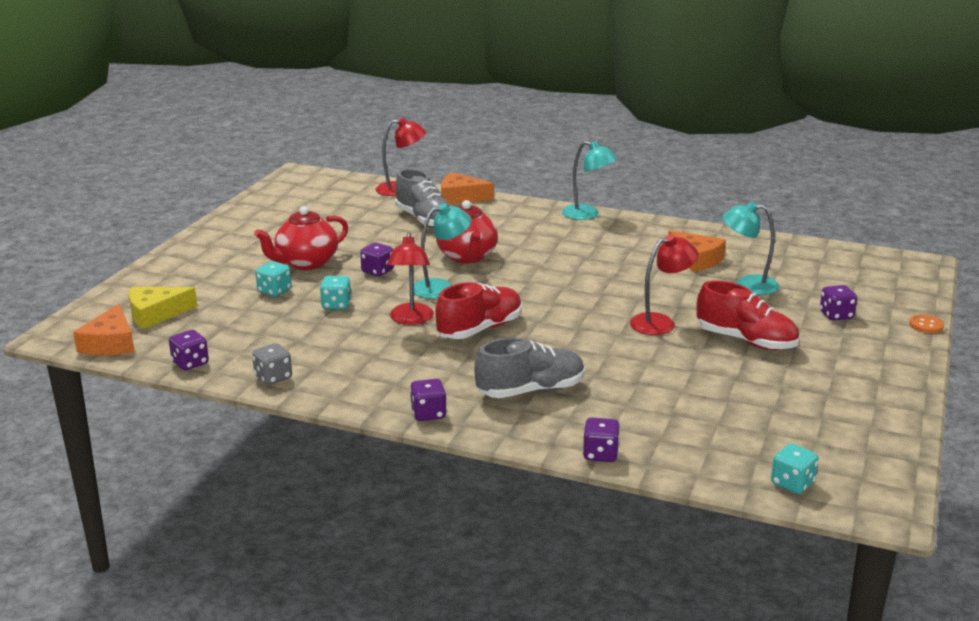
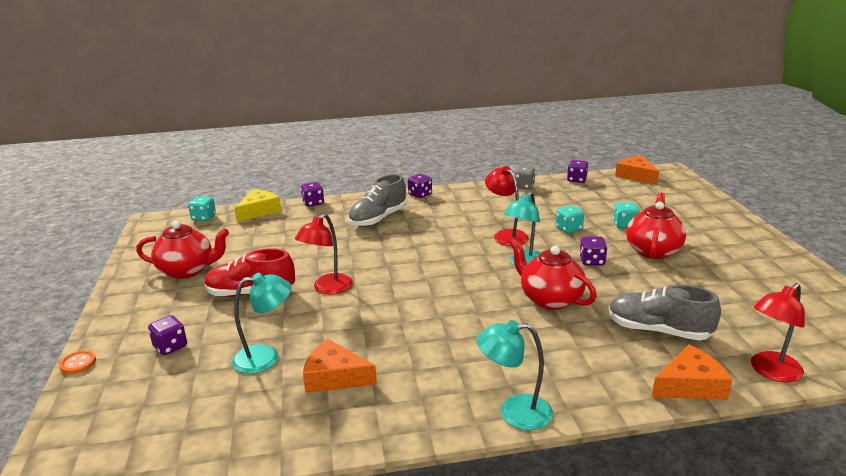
camera: 150 degrees right, 0 degrees up
yellow cheese [129,287,197,329] -> yellow cheese moved to [234,189,281,222]
red shoe [435,282,522,339] -> none
none -> red teapot [136,221,229,279]

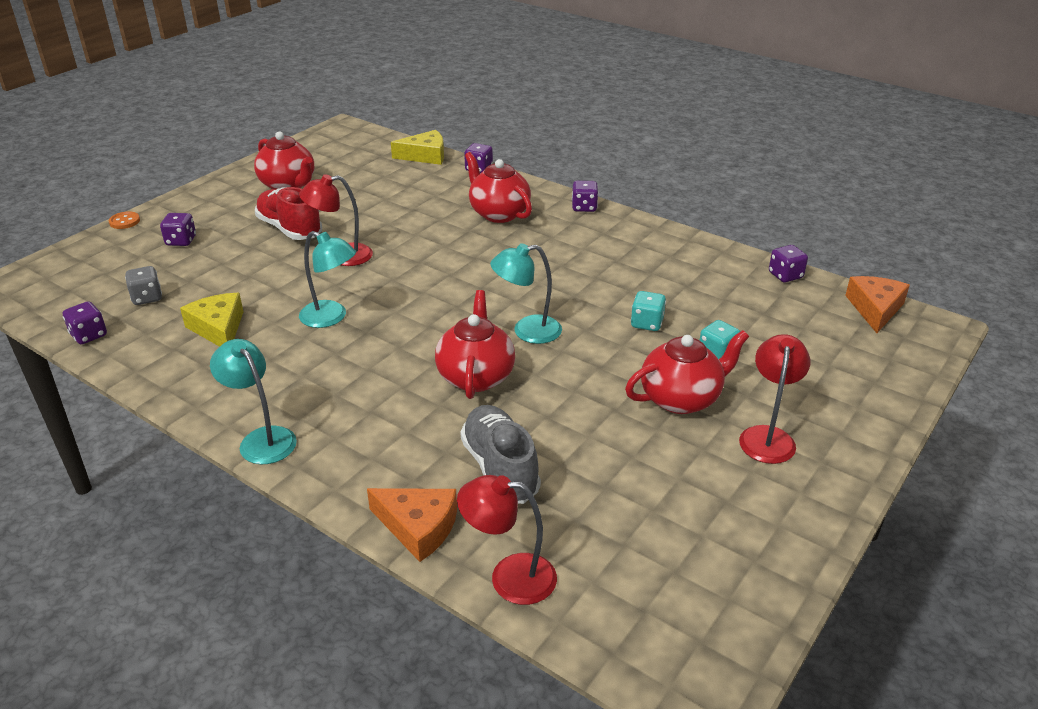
camera: 45 degrees right, 10 degrees up
turquoise dice [188,196,216,221] -> none
turquoise lamp [232,273,291,374] -> turquoise lamp moved to [299,231,356,328]
orange cheese [303,339,377,393] -> yellow cheese [180,293,243,347]
grey shoe [348,174,407,227] -> red teapot [465,152,532,223]
red lamp [485,166,529,246] -> red lamp moved to [739,334,811,464]
grey dice [514,166,535,189] -> grey dice moved to [125,266,162,305]
purple dice [579,236,608,266] -> purple dice moved to [63,301,107,344]

